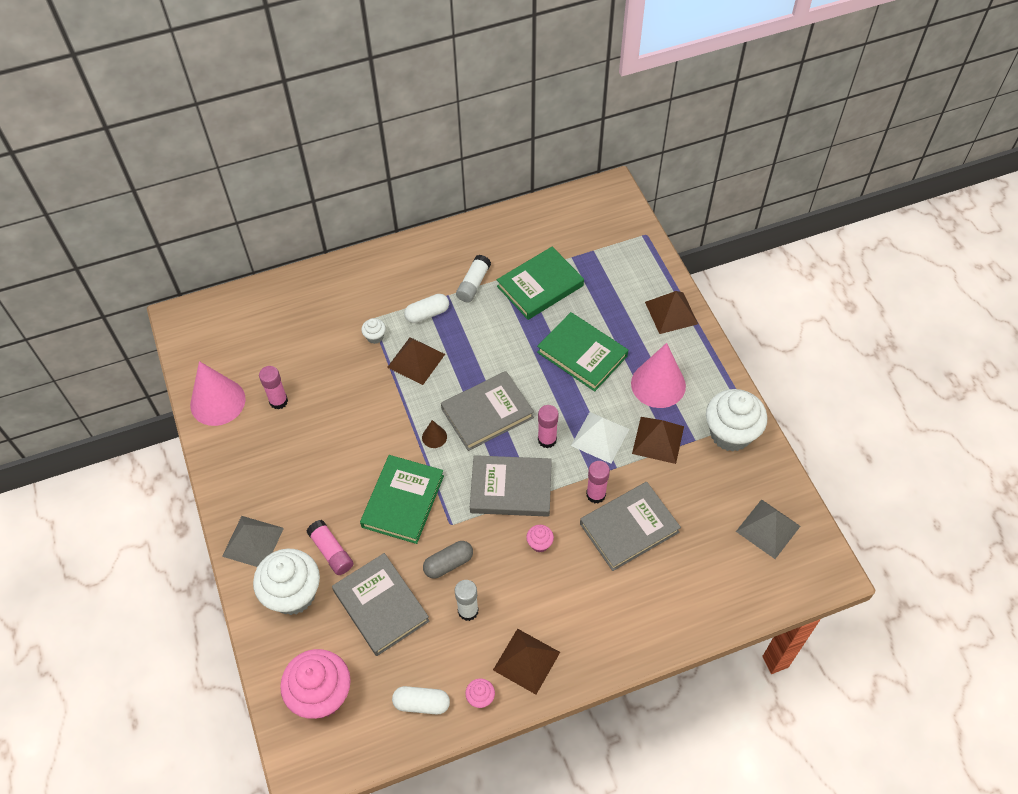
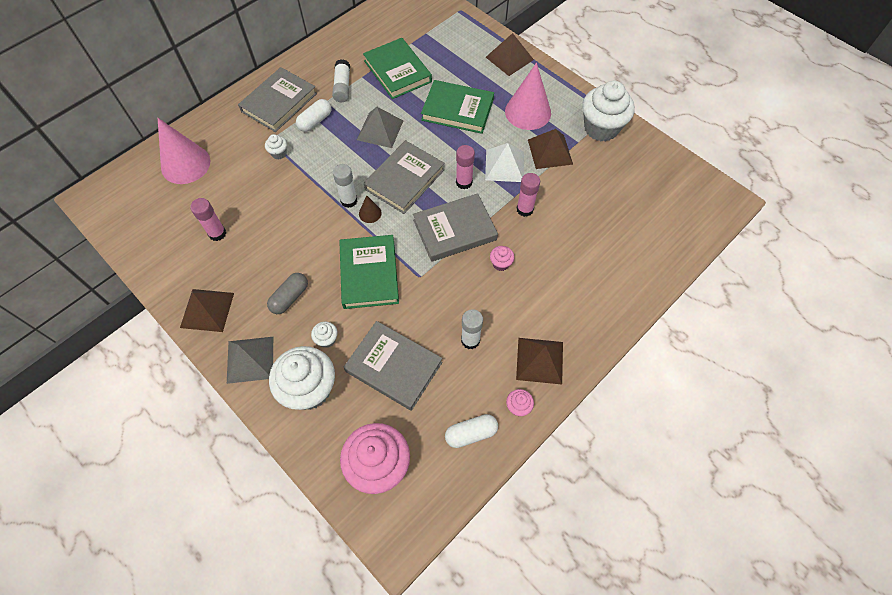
camera: 25 degrees left, 5 degrees up
pink cone [190,361,245,426] -> pink cone moved to [158,118,210,184]
pink glue stick [307,520,353,575] -> white cupcake [311,322,338,348]
brown pyramid [387,337,445,385] -> brown pyramid moved to [180,289,234,332]
grey capsule [423,541,473,578] -> grey capsule moved to [267,273,308,314]
green book [497,247,584,320] -> green book turned 60 degrees counterclockwise [363,38,432,99]
grey book [580,482,681,571] -> grey book moved to [238,67,317,132]
grey pyramid [736,499,801,559] -> grey pyramid moved to [357,107,403,148]
none -> white glue stick [333,164,358,208]

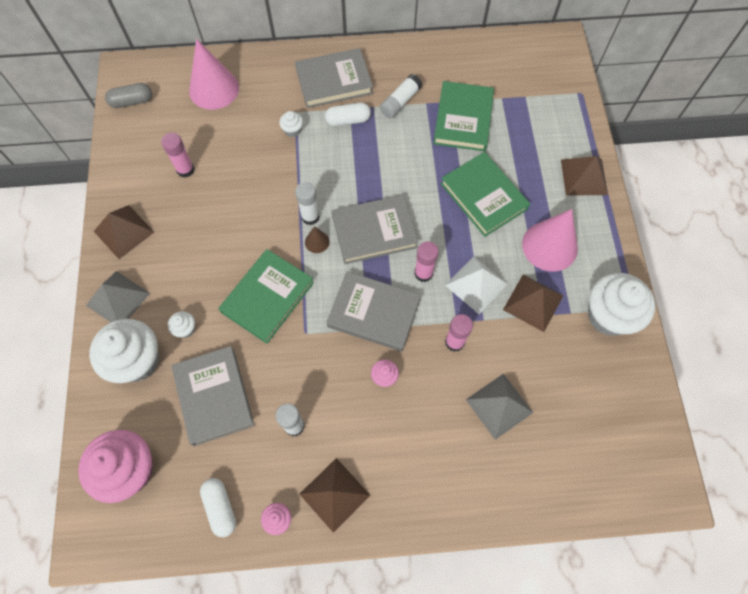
camera: 40 degrees right, 5 degrees up
grey capsule [267,273,308,314] -> grey capsule moved to [105,83,152,108]
grey pyramid [357,107,403,148] -> grey pyramid moved to [466,374,533,440]
white capsule [445,414,498,448] -> white capsule turned 45 degrees clockwise [200,478,236,537]

